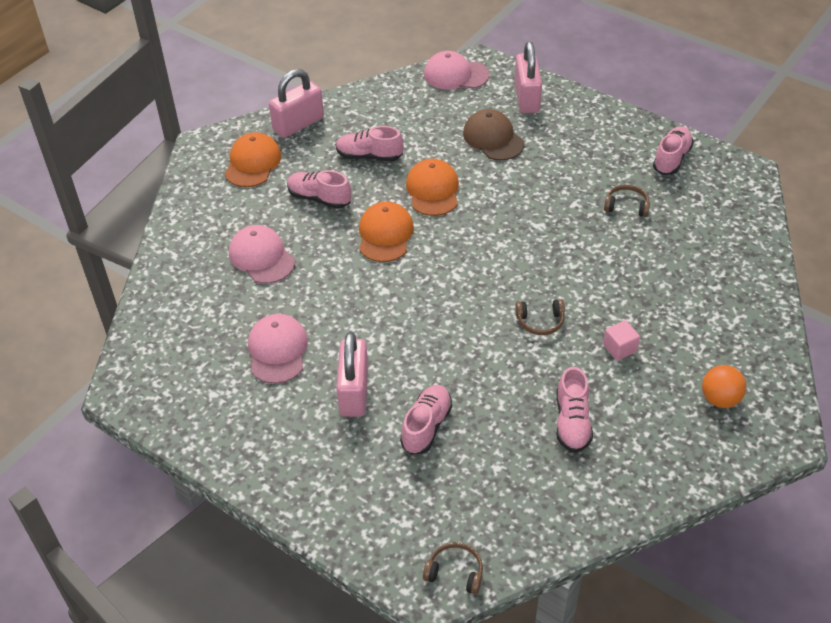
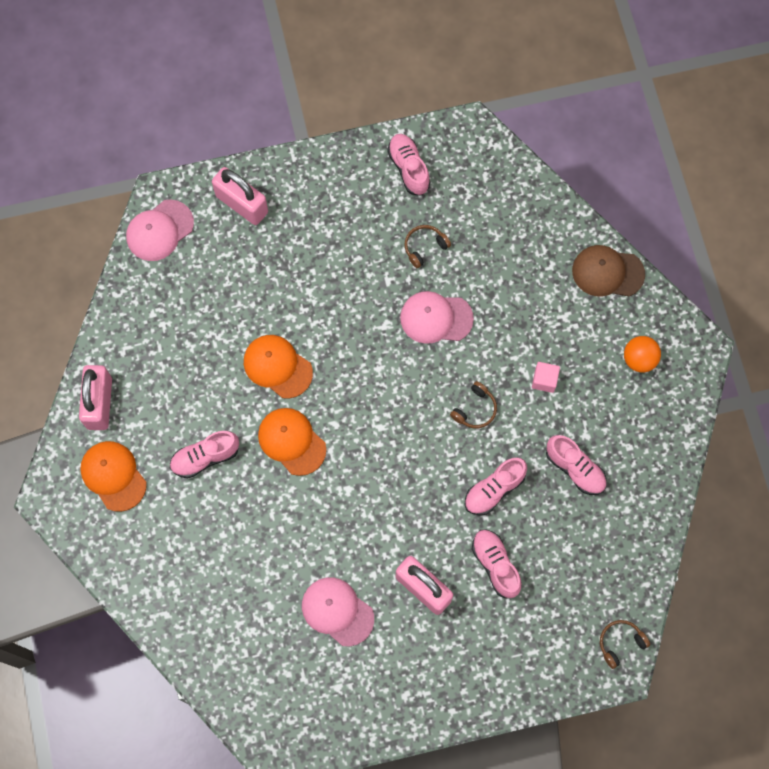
camera: 50 degrees left, 25 degrees up
pink cap [229,225,295,284] -> pink cap moved to [400,291,474,344]
pink shoe [336,126,404,161] -> pink shoe moved to [464,458,527,515]
brown cap [463,109,524,160] -> brown cap moved to [572,245,645,296]

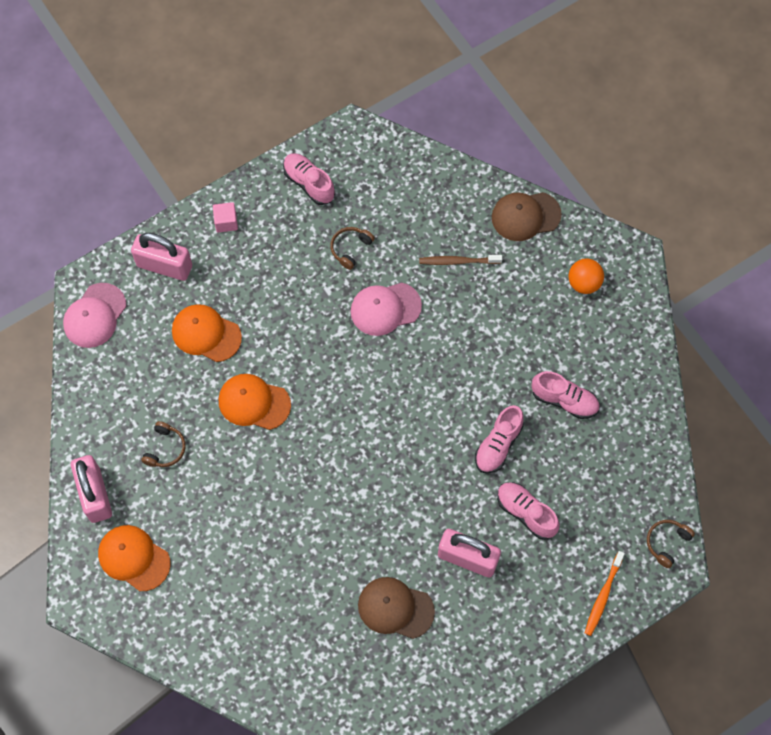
camera: 20 degrees left, 5 degrees down
pink shoe [170,431,239,479] -> none
orange cap [258,408,326,476] -> orange cap moved to [172,304,242,362]
pink cap [302,577,374,646] -> brown cap [358,577,435,639]
brown headphones [450,381,497,428] -> brown headphones moved to [141,421,186,467]
pink cube [532,362,560,393] -> pink cube moved to [213,202,238,233]
none -> brown toothbrush [419,255,502,265]
none -> orange toothbrush [585,551,625,636]

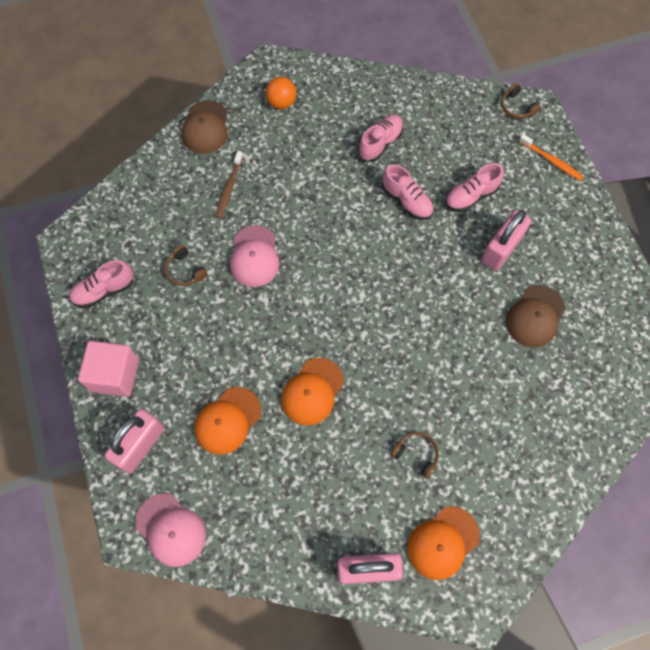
camera: 75 degrees left, 0 degrees up
brown headphones [141,421,186,467] -> brown headphones moved to [391,432,439,479]
pink cube [213,202,238,233] -> pink cube [78,341,139,397], size x1.89

